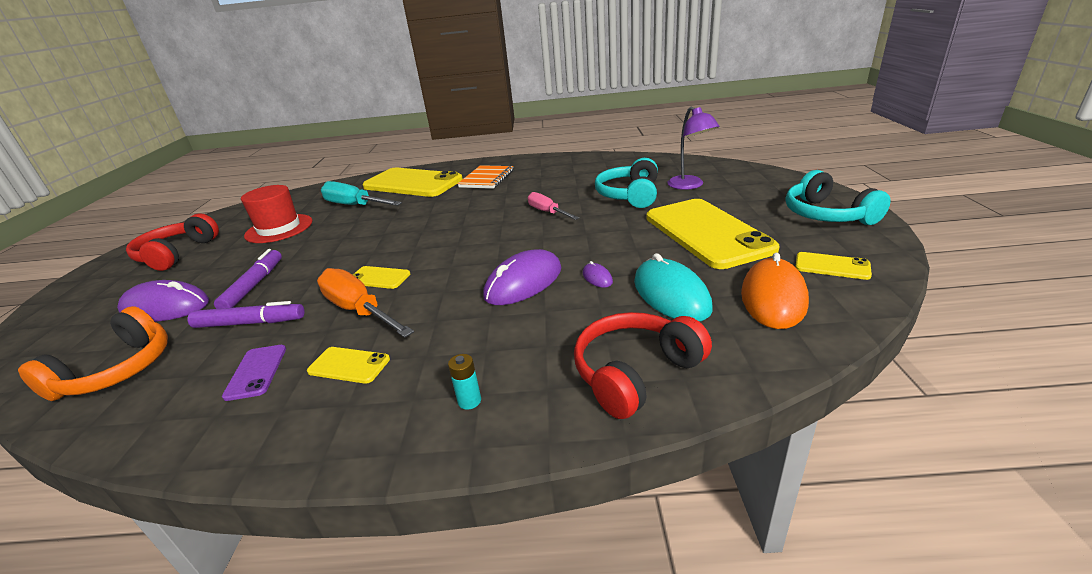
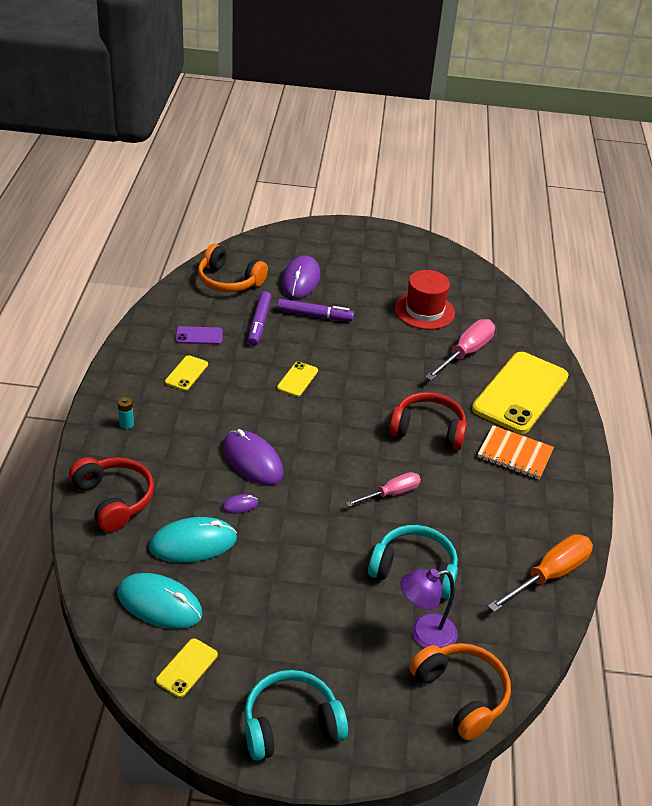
camera: 90 degrees right, 10 degrees up
red headphones [126,213,219,271] -> red headphones moved to [389,392,467,450]
orange screwdriver [317,268,414,338] -> orange screwdriver moved to [488,534,593,612]
turquoise screwdriver [321,181,402,206] -> pink screwdriver [425,319,495,380]
yellow phone [647,199,780,269] -> none
orange mouse [741,253,809,329] -> turquoise mouse [117,573,203,629]
none -> orange headphones [409,643,511,740]

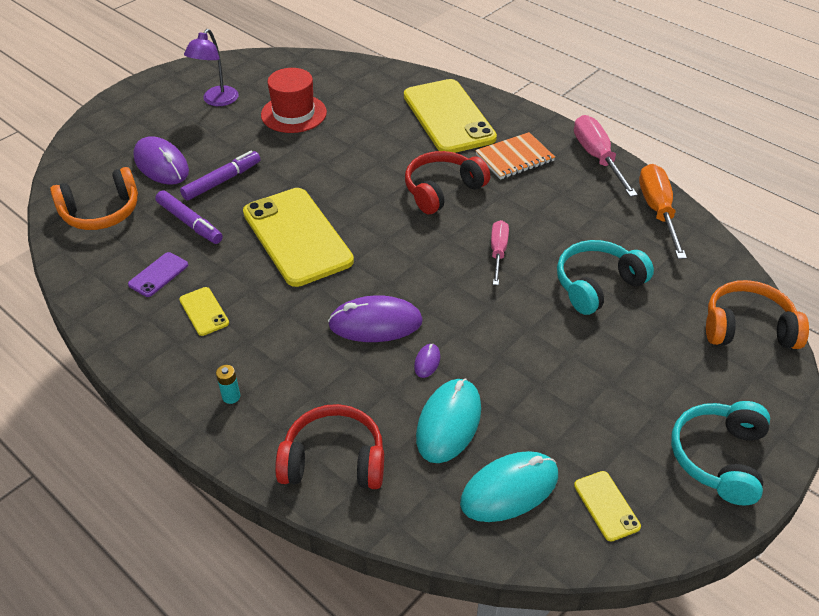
camera: 50 degrees left, 5 degrees up
yellow phone [277,361,318,397] -> yellow phone [243,188,354,287], size x2.36
purple lamp [400,569,457,648] -> purple lamp moved to [184,29,239,106]
pink screwdriver [425,319,495,380] -> pink screwdriver moved to [574,115,638,197]

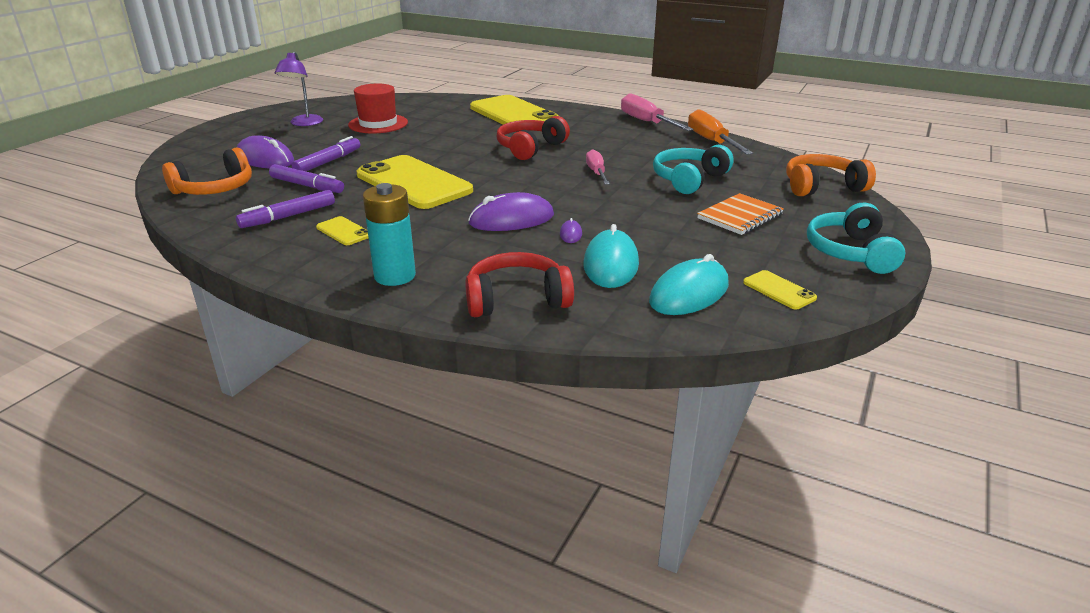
camera: 15 degrees left, 15 degrees down
purple phone [128,252,188,297] -> purple marker [236,190,335,228]
turquoise battery [216,365,240,404] -> turquoise battery [363,183,416,286], size x2.25
orange notebook [475,132,555,180] -> orange notebook moved to [697,193,784,235]

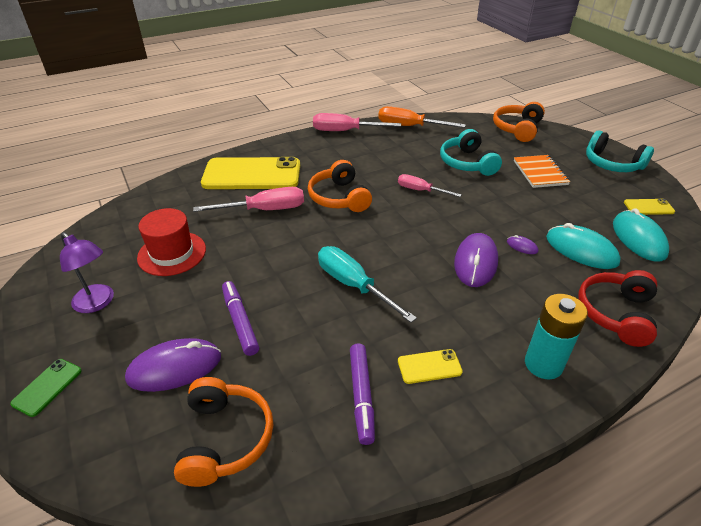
camera: 55 degrees left, 10 degrees up
purple marker [269,164,344,193] -> none
yellow phone [357,155,473,209] -> turquoise screwdriver [318,246,417,323]
red headphones [496,116,570,160] -> orange headphones [308,160,372,212]
none -> green phone [10,359,82,417]
none -> pink screwdriver [193,187,304,212]

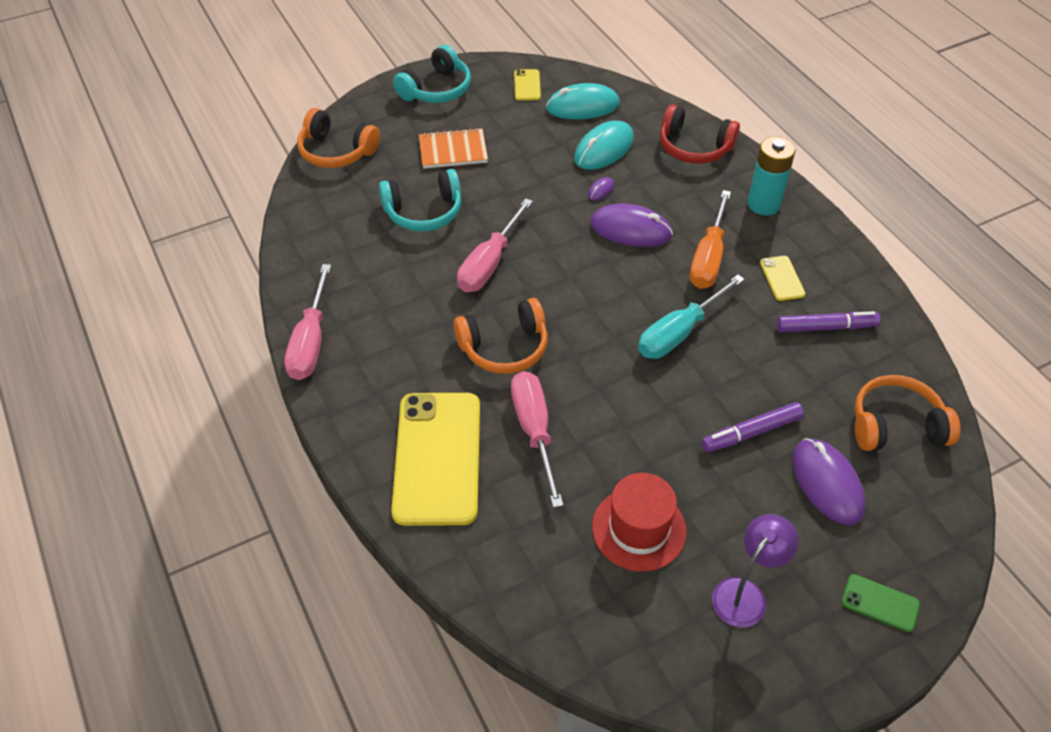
camera: 90 degrees left, 10 degrees up
orange screwdriver [378,106,466,128] -> orange screwdriver moved to [690,190,731,289]
pink screwdriver [398,174,462,197] -> pink screwdriver [457,198,533,292], size x1.57

